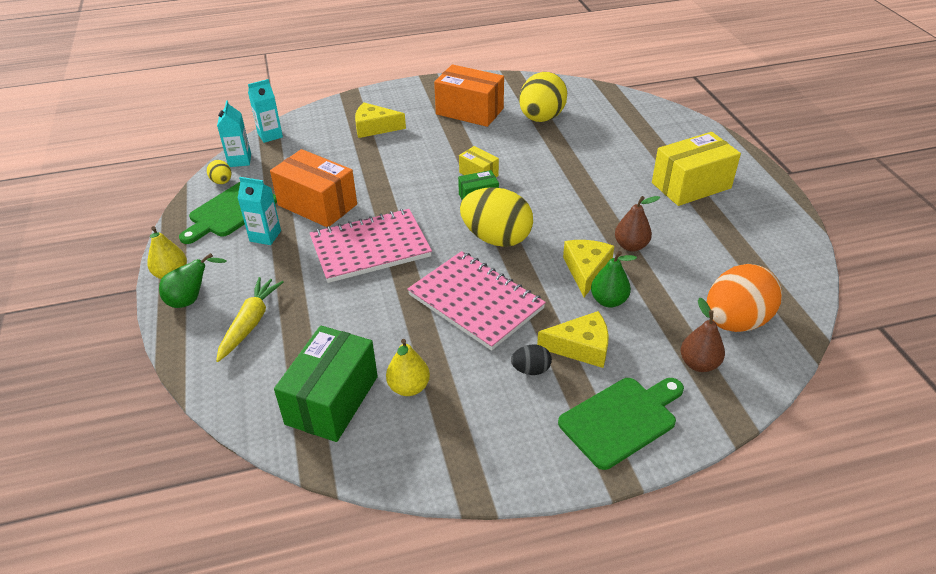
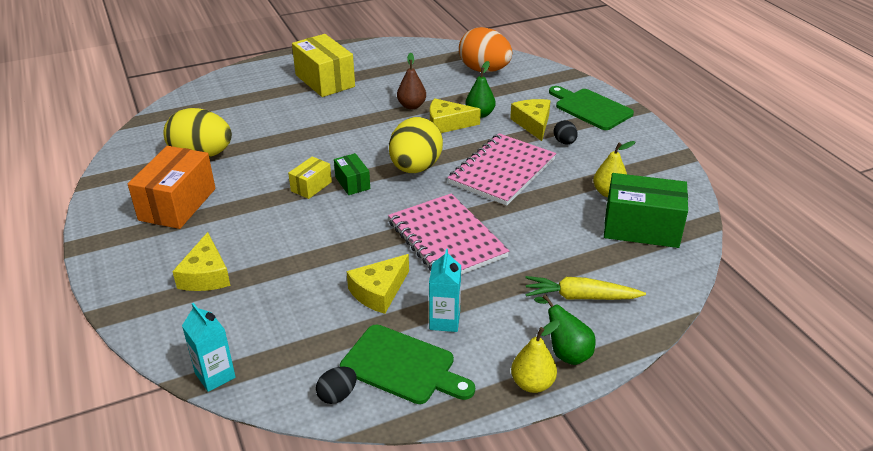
camera: 100 degrees left, 5 degrees down
yellow egg [207,160,231,184] -> black egg [316,367,357,404]
turquoise carton [217,100,251,167] -> none
orange box [270,149,357,227] -> yellow cheese [347,254,409,314]
brown pear [681,298,725,372] -> none

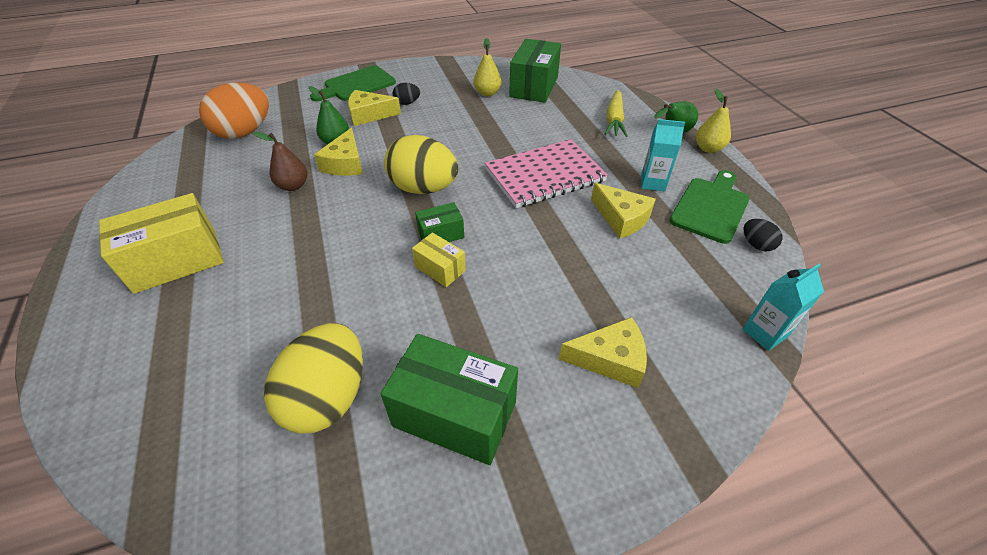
camera: 85 degrees left, 10 degrees up
orange box [128,146,215,229] -> green box [381,334,518,465]
pink notebook [447,133,556,206] -> none

